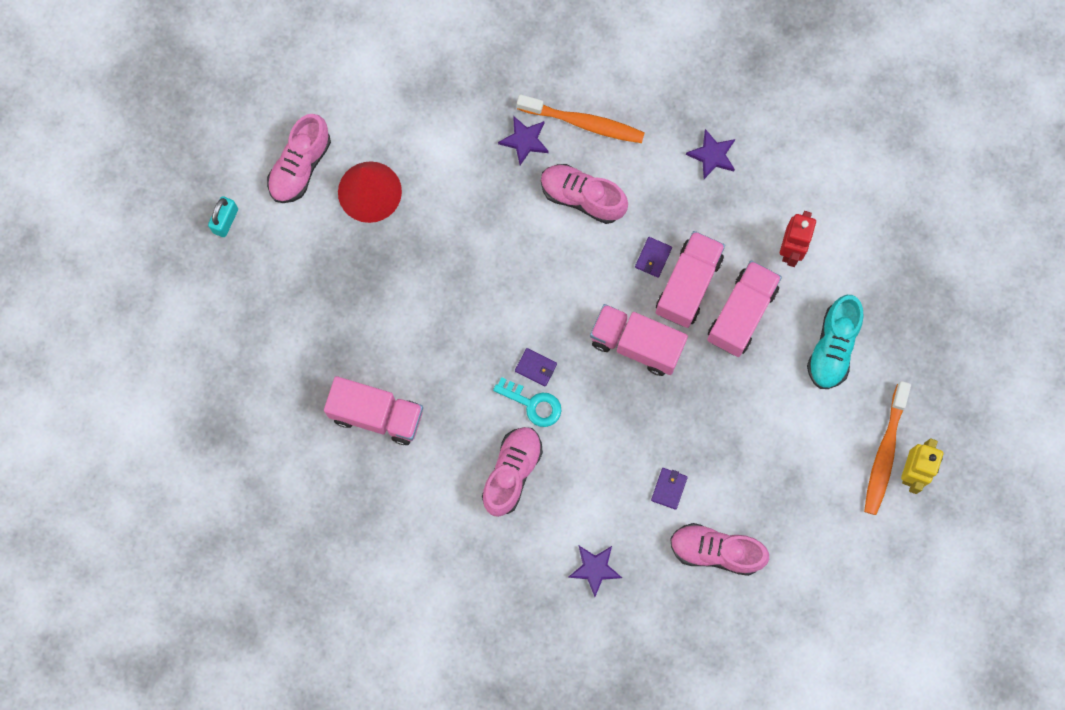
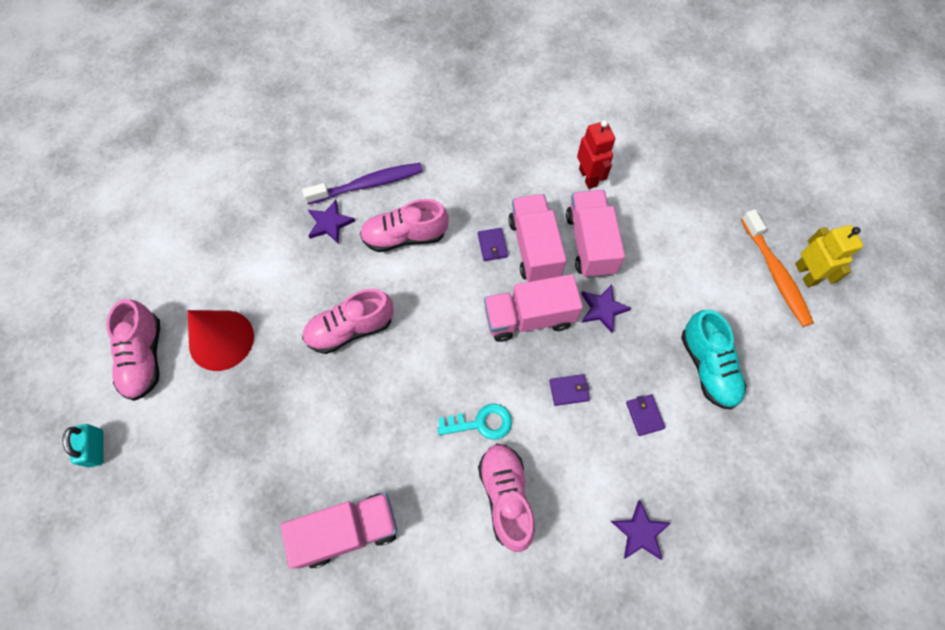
camera: 35 degrees left, 10 degrees down
purple wallet [515,348,557,387] -> purple wallet moved to [550,374,590,406]
orange toothbrush [517,94,645,143] -> purple toothbrush [302,163,423,204]
pink shoe [670,523,769,576] -> pink shoe moved to [302,289,394,354]
purple star [686,129,735,179] -> purple star moved to [581,284,631,333]
turquoise shoe [807,295,864,389] -> turquoise shoe moved to [681,310,747,409]

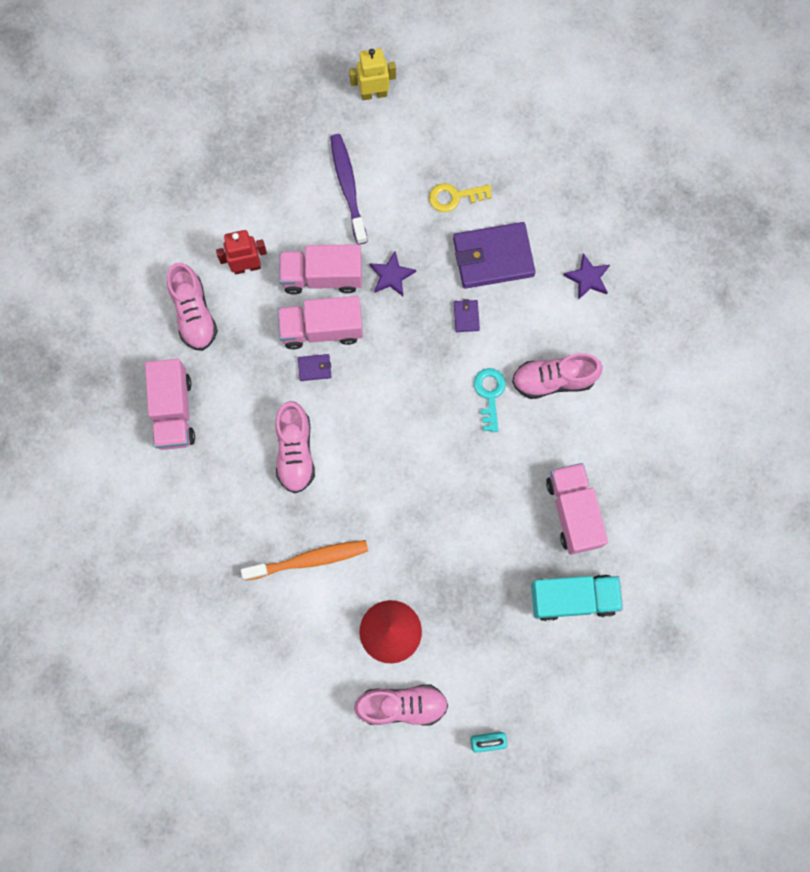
camera: 85 degrees left, 10 degrees up
purple toothbrush [302,163,423,204] -> purple toothbrush moved to [330,134,368,245]
pink shoe [302,289,394,354] -> pink shoe moved to [167,263,218,351]
purple star [308,200,355,244] -> none
pink truck [484,274,583,342] -> pink truck moved to [145,359,195,450]
purple wallet [626,394,665,436] -> purple wallet [453,222,536,289], size x2.35
turquoise shoe [681,310,747,409] -> yellow key [429,183,492,212]
orange toothbrush [741,209,814,327] -> orange toothbrush moved to [241,540,368,581]
none -> turquoise truck [531,574,623,621]

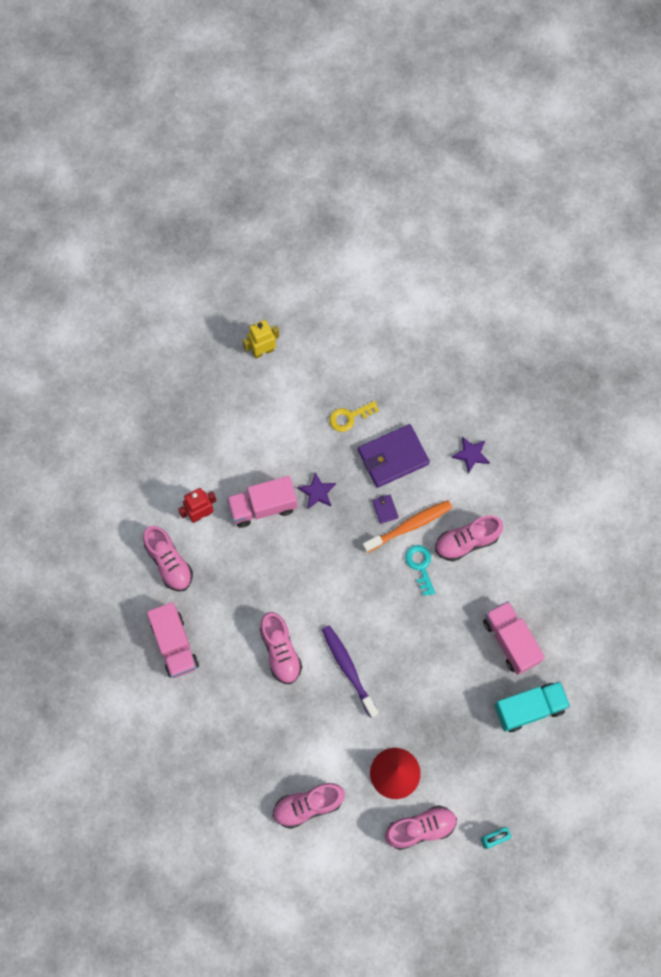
camera: 15 degrees left, 5 degrees down
orange toothbrush [241,540,368,581] -> orange toothbrush moved to [362,500,452,553]
pink truck [277,296,363,349] -> none
purple wallet [298,354,331,381] -> none
purple toothbrush [330,134,368,245] -> purple toothbrush moved to [322,625,379,718]
none -> pink shoe [273,783,345,829]

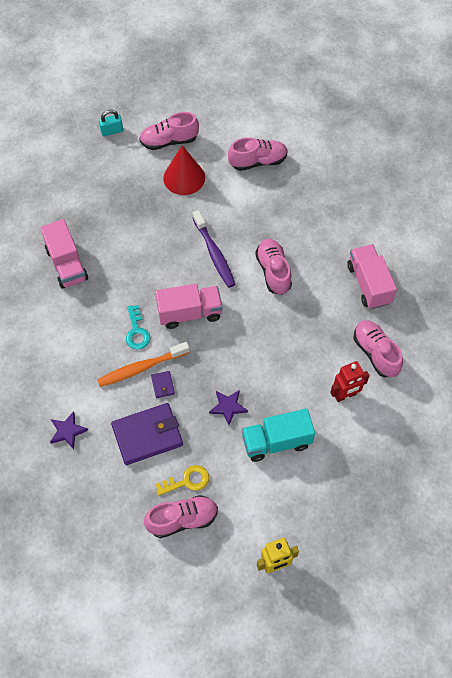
camera: 175 degrees left, 10 degrees down
pink truck [227,476,297,528] -> pink truck moved to [155,284,223,329]
pink shoe [435,515,503,561] -> pink shoe moved to [144,495,218,538]
turquoise truck [494,681,570,732] -> turquoise truck moved to [242,409,315,462]

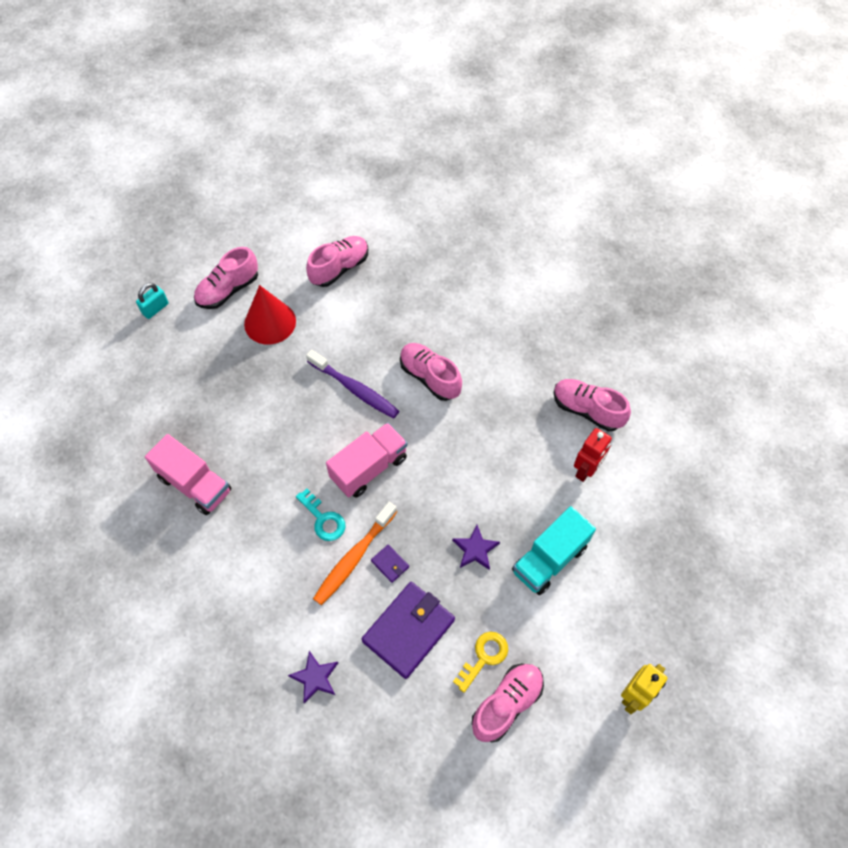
camera: 30 degrees left, 0 degrees up
pink truck [347,244,397,309] -> none

